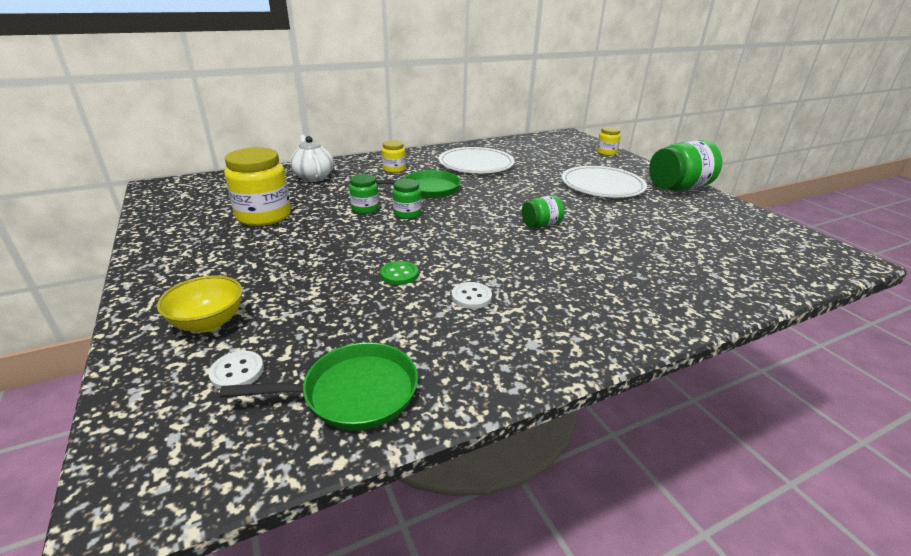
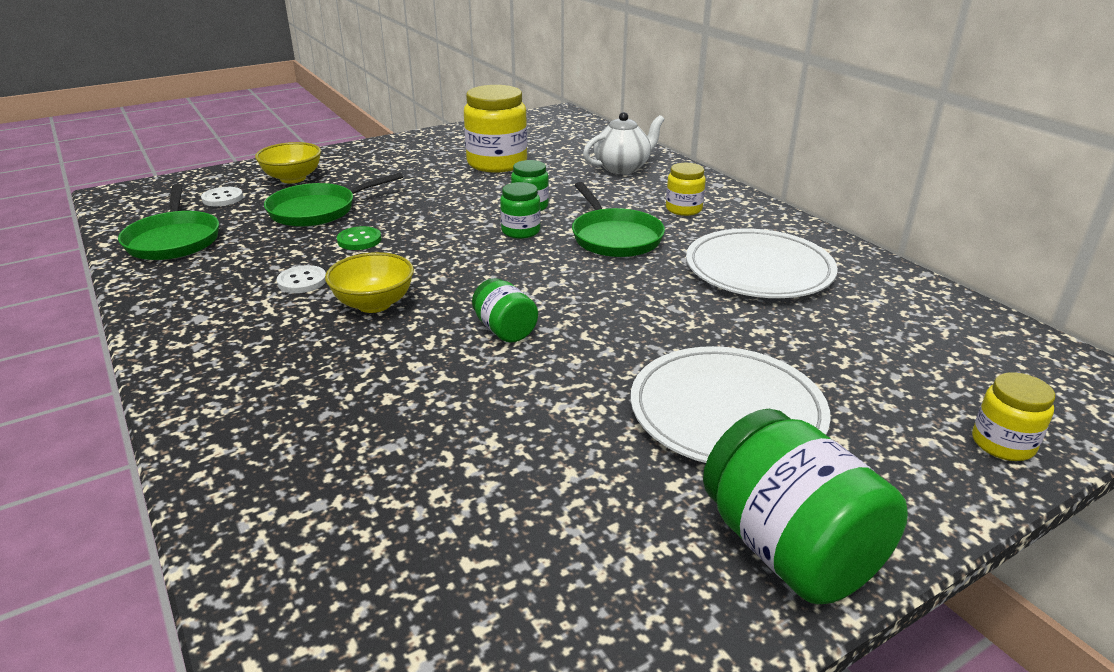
camera: 85 degrees right, 0 degrees up
none -> green pan [264,172,403,227]
none -> yellow bowl [325,252,414,313]

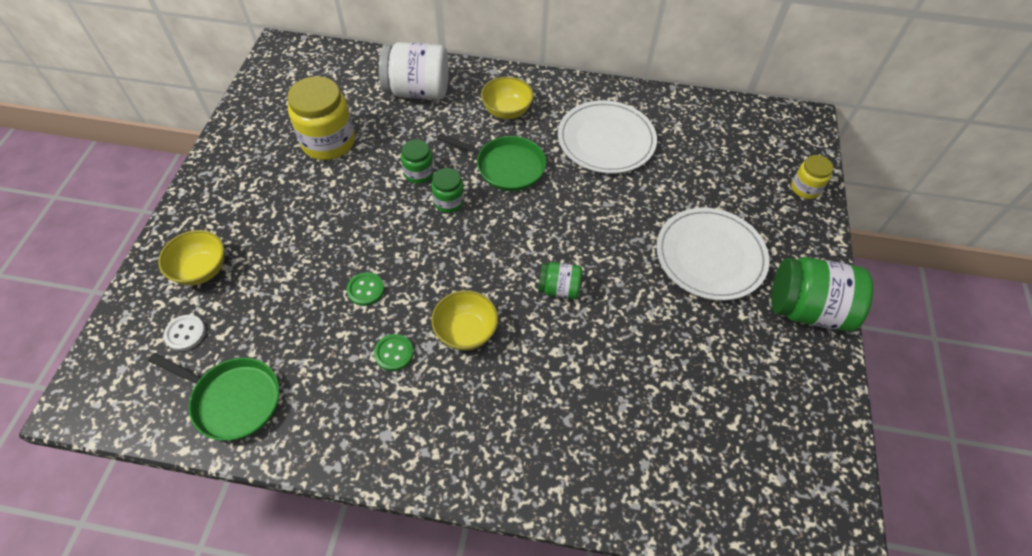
camera: 50 degrees left, 25 degrees up
green pan [264,172,403,227] -> none
white button [277,265,326,293] -> green button [374,334,414,371]
white teapot [583,112,665,174] -> white jar [379,42,449,100]
yellow jar [666,163,706,216] -> yellow bowl [481,77,534,119]

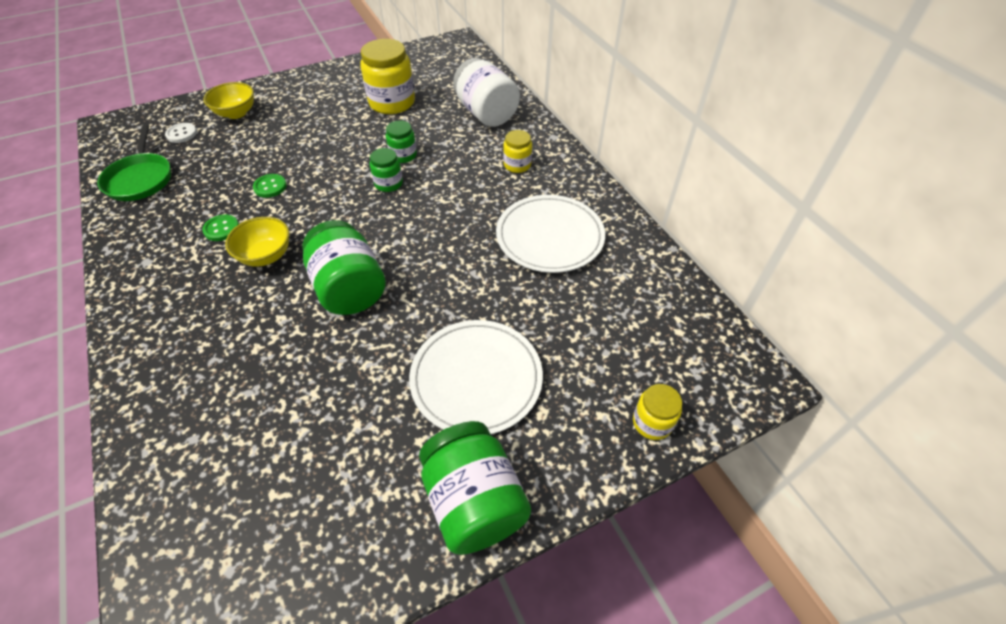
camera: 55 degrees right, 5 degrees down
green pan [437,133,546,191] -> none
yellow bowl [481,77,534,119] -> yellow jar [503,130,532,173]
green jar [538,262,582,299] -> green jar [302,220,386,315], size x1.87

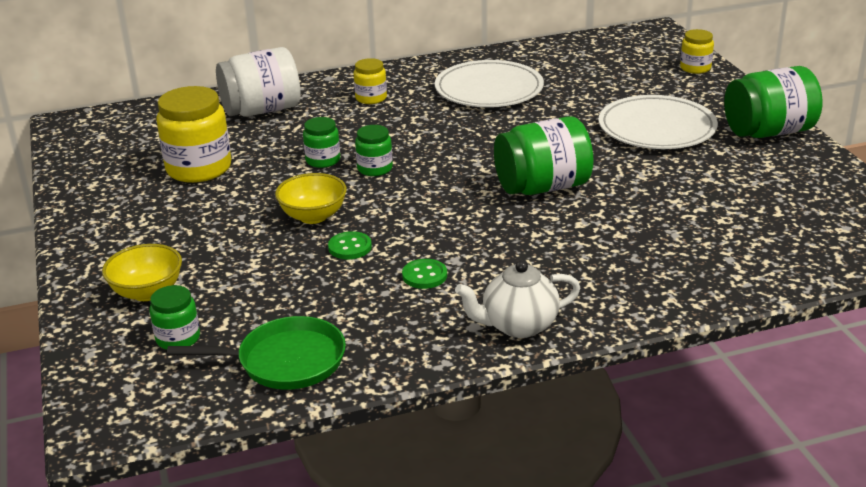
camera: 80 degrees left, 20 degrees down
white button [165,123,197,143] -> green jar [150,285,200,350]
yellow bowl [225,217,289,267] -> yellow bowl moved to [275,173,347,224]
none -> white teapot [455,260,580,338]

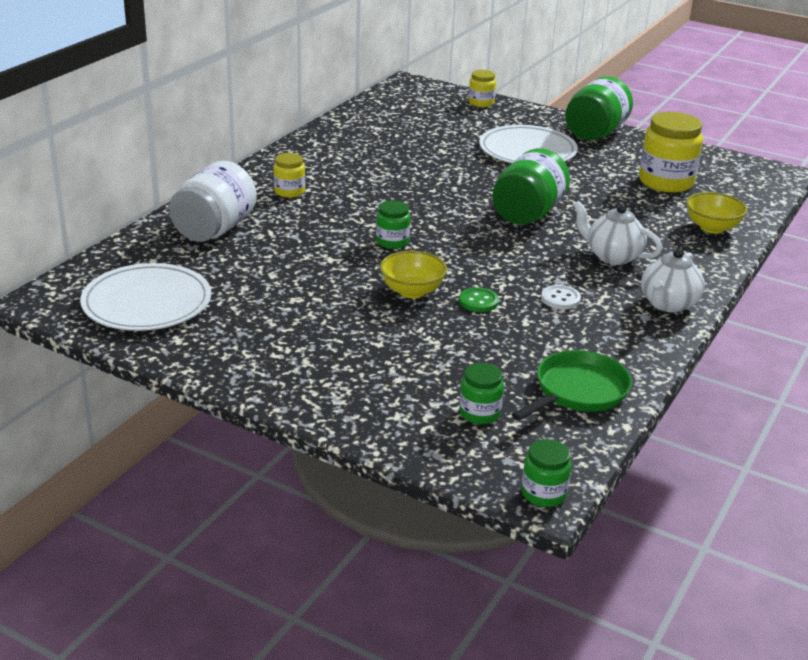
camera: 45 degrees left, 0 degrees up
yellow bowl [102,244,182,301] -> yellow bowl moved to [686,192,747,234]
yellow jar [156,86,231,183] -> yellow jar moved to [639,112,703,193]
green jar [303,117,340,168] -> green jar moved to [522,439,572,507]
green button [402,259,447,289] -> white button [541,285,581,309]
white plate [435,60,544,107] -> white plate moved to [80,263,211,331]
none -> white teapot [573,201,662,265]

